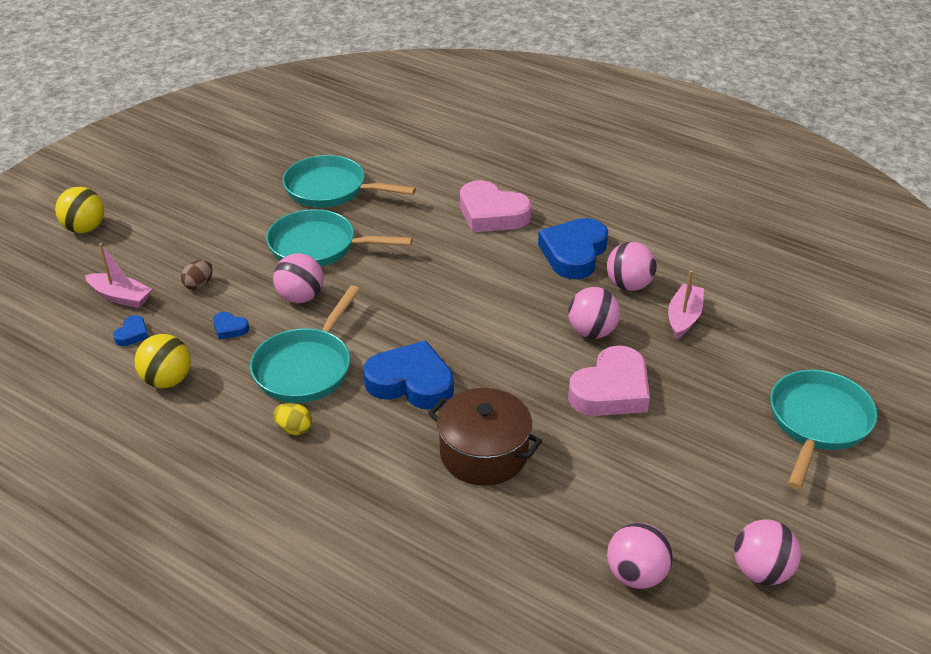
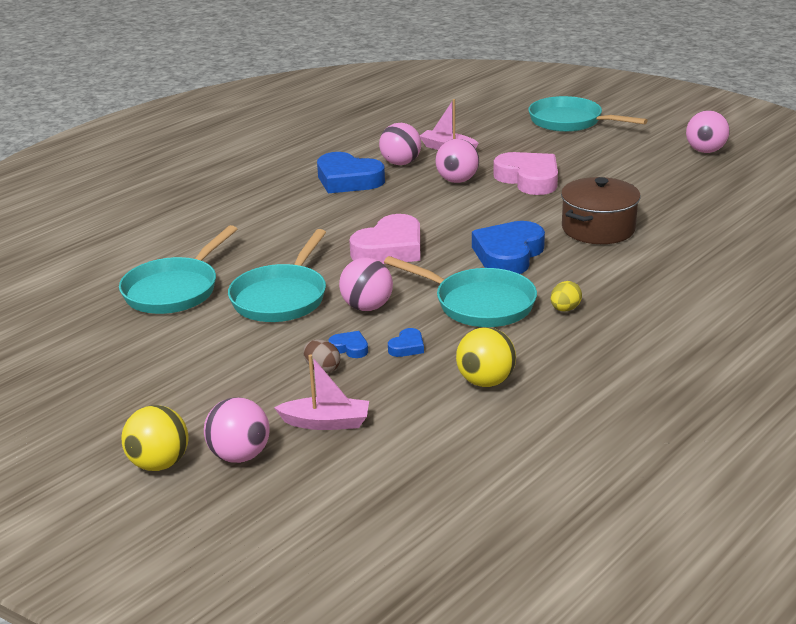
camera: 80 degrees left, 10 degrees down
pink boat [85,243,152,308] -> pink boat turned 60 degrees clockwise [274,355,369,430]
blue heart [113,315,149,346] -> blue heart moved to [328,331,368,358]
pink heart [460,180,531,232] -> pink heart moved to [349,214,420,264]
pink ball [607,523,673,589] -> pink ball moved to [204,397,270,463]

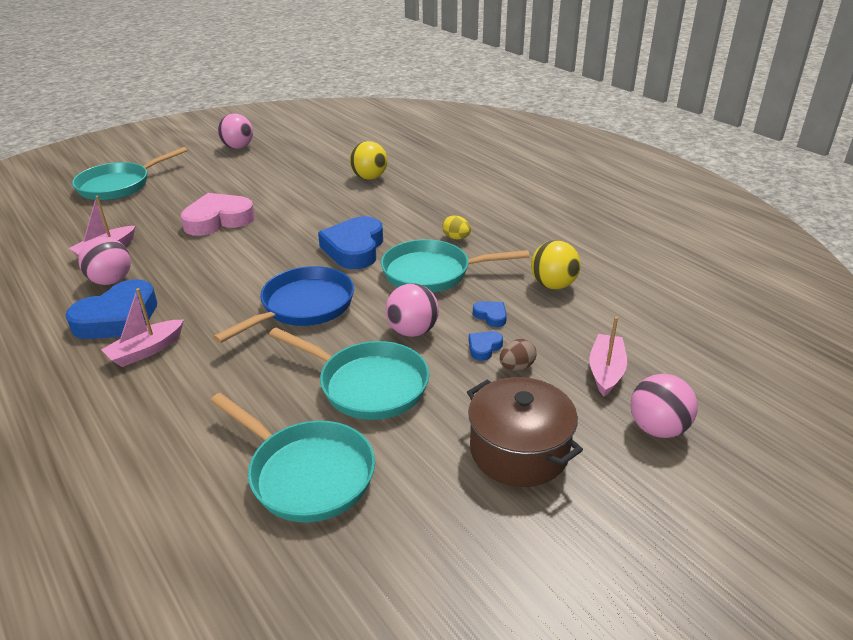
camera: 80 degrees left, 5 degrees up
yellow ball [122,405,188,471] -> yellow ball moved to [350,141,387,180]
pink heart [349,214,420,264] -> blue pan [213,266,354,343]
turquoise pan [384,256,537,327] -> turquoise pan turned 135 degrees counterclockwise [381,239,530,293]
pink ball [435,139,479,183] -> none
blue heart [472,221,545,274] -> blue heart turned 60 degrees clockwise [318,216,383,269]
brown pot [561,177,641,244] -> brown pot moved to [467,377,583,487]
none -> pink boat [101,288,184,367]

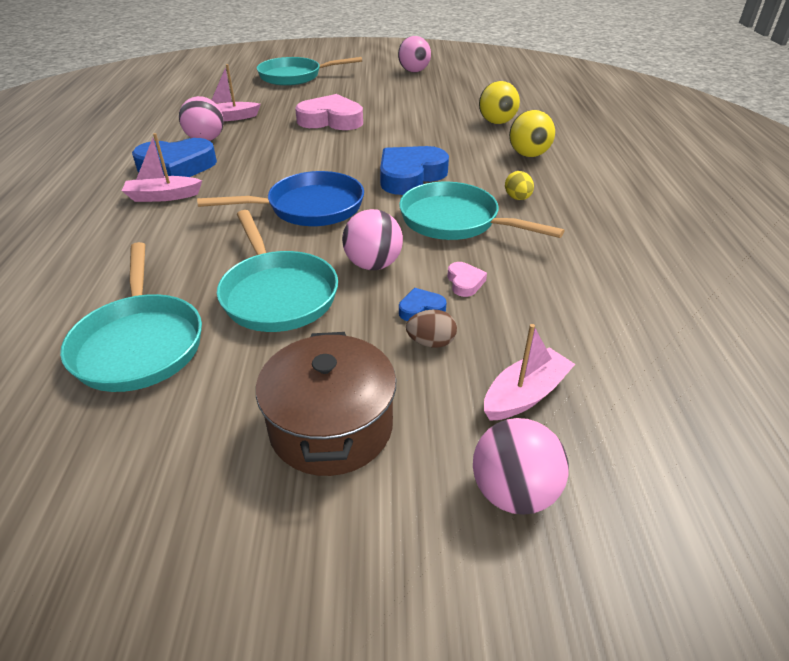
camera: 35 degrees right, 5 degrees up
blue heart [473,301,507,327] -> pink heart [448,262,487,297]
yellow ball [531,241,581,289] -> yellow ball moved to [509,110,555,157]

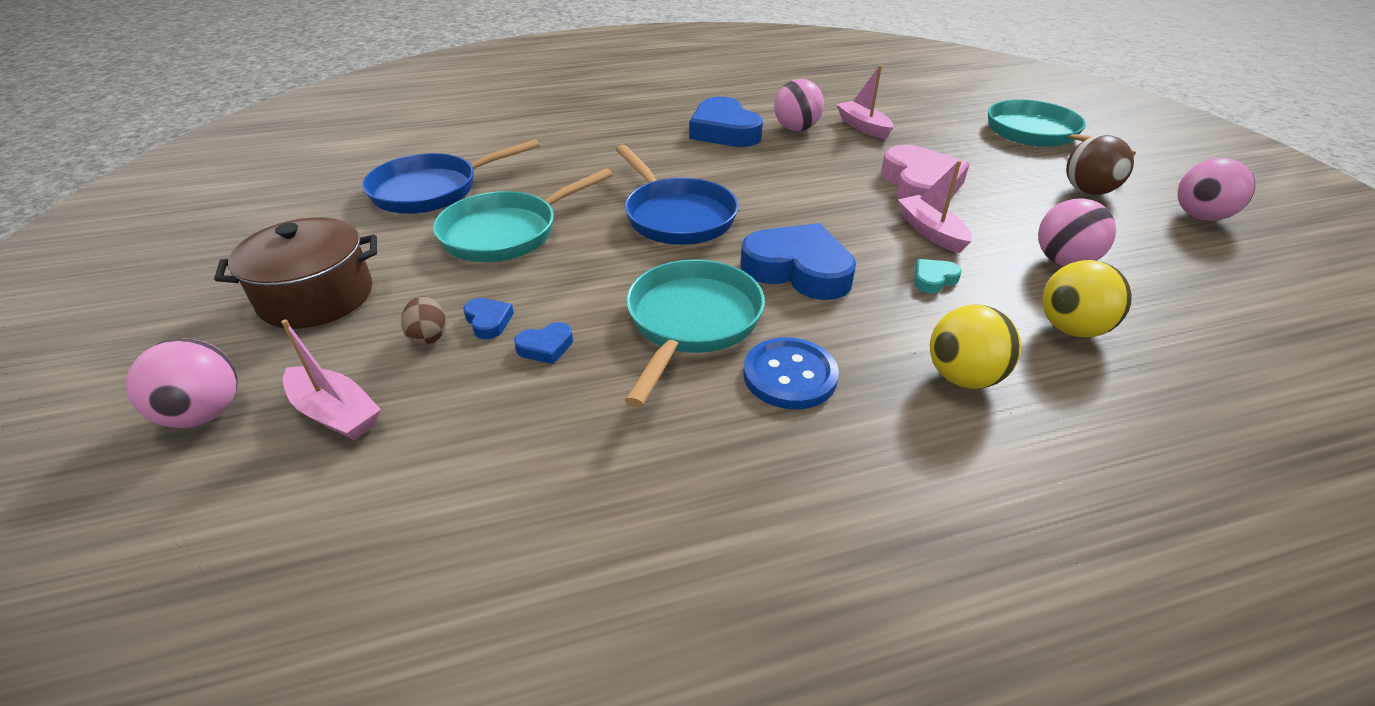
camera: 75 degrees right, 0 degrees up
turquoise pan [60,242,202,392] -> blue pan [362,139,540,214]
pink boat [122,133,202,202] -> pink boat moved to [898,160,972,253]
pink ball [342,209,403,270] -> pink ball moved to [1038,198,1116,266]
pink heart [448,262,487,297] -> blue heart [514,322,573,364]
yellow egg [505,171,534,200] -> blue button [743,337,839,409]
none -> turquoise heart [914,259,962,293]
none -> brown ball [1066,135,1134,195]

